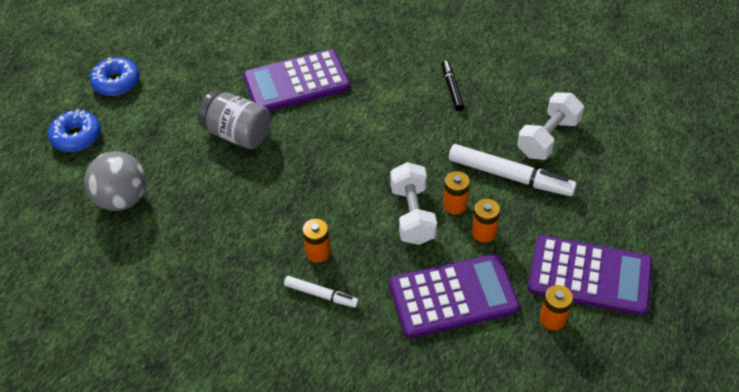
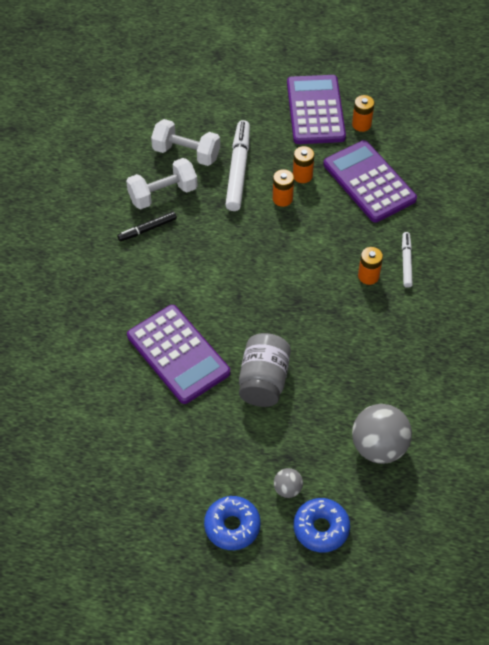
camera: 110 degrees left, 5 degrees up
white dumbbell [390,162,437,245] -> white dumbbell moved to [126,158,198,209]
none -> grey ball [274,468,303,498]

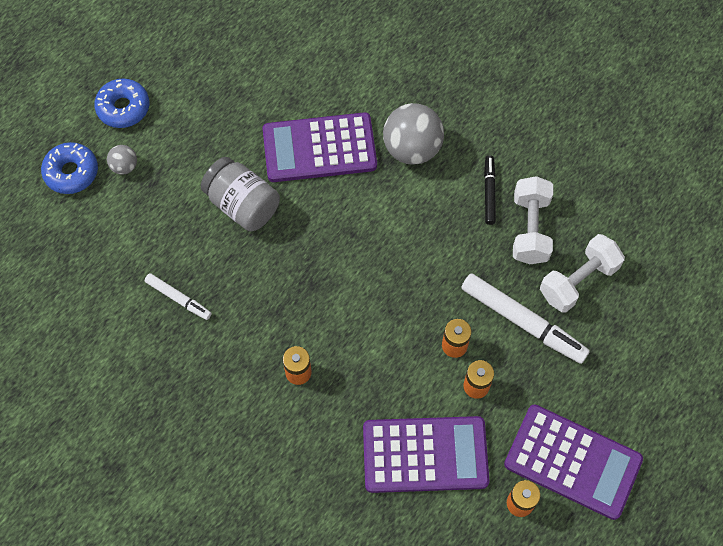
camera: 120 degrees right, 10 degrees up
grey ball [352,404,412,464] -> grey ball moved to [383,103,444,165]
white marker [402,232,413,288] -> white marker moved to [145,273,212,320]

